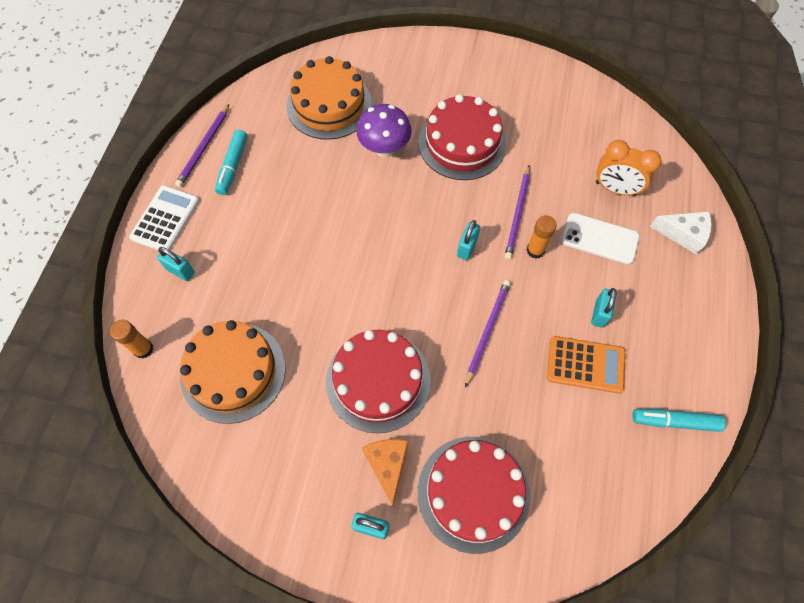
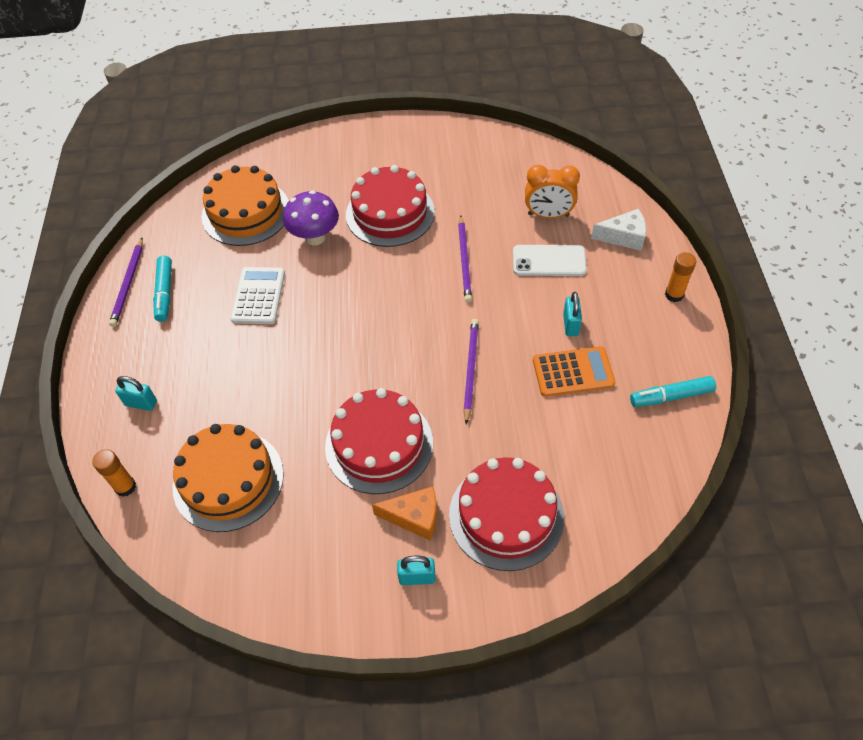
camera: 15 degrees left, 10 degrees down
white calculator [129,185,199,250] -> white calculator moved to [230,267,285,324]
orange cheese [362,439,408,506] -> orange cheese turned 120 degrees clockwise [372,486,437,540]
turquoise padlock [457,220,480,260] -> none
orange glue stick [527,215,557,259] -> orange glue stick moved to [665,252,696,302]

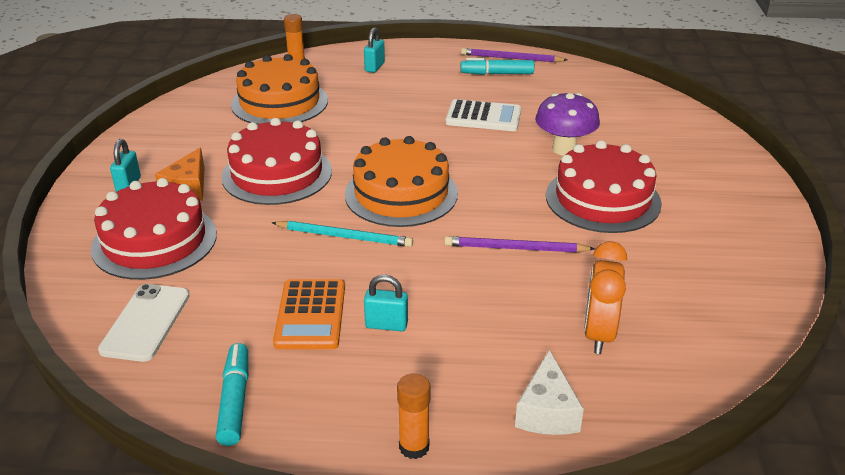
camera: 95 degrees right, 20 degrees down
orange cake [202,165,289,246] -> orange cake moved to [345,136,458,227]
purple pencil [463,319,479,424] -> turquoise pencil [272,221,413,247]
white phone [513,245,587,276] -> white phone moved to [98,284,190,362]

